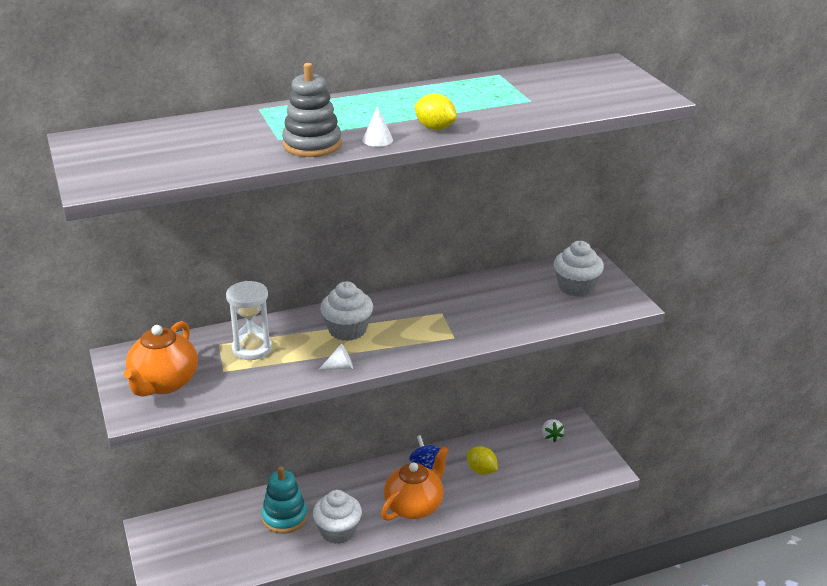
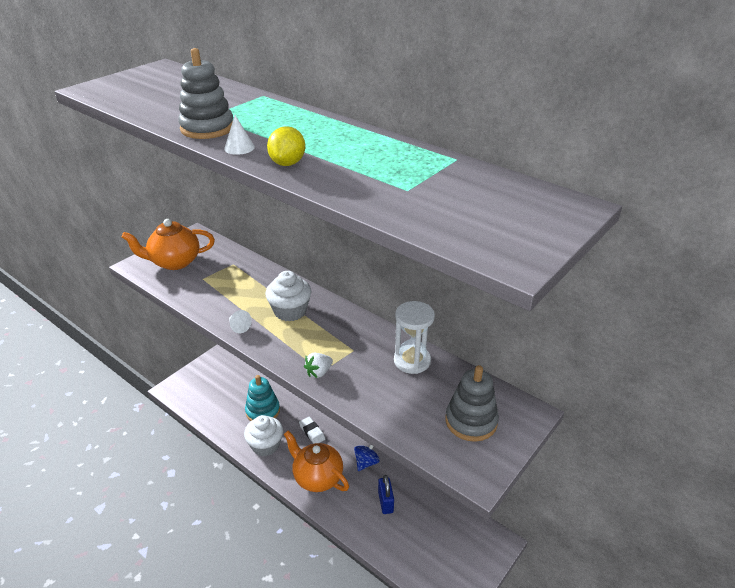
camera: 60 degrees right, 5 degrees up
white hourglass [226,281,272,360] -> white hourglass moved to [394,301,435,374]
orange teapot [381,446,448,521] -> orange teapot turned 150 degrees counterclockwise [284,431,349,492]
yellow lemon [467,446,498,475] -> blue padlock [378,475,394,514]
white strawberry [542,419,564,442] -> white strawberry moved to [304,353,333,378]
white cupcake [554,241,604,297] -> grey stacking toy [446,365,499,442]
none -> white eraser [299,417,325,444]

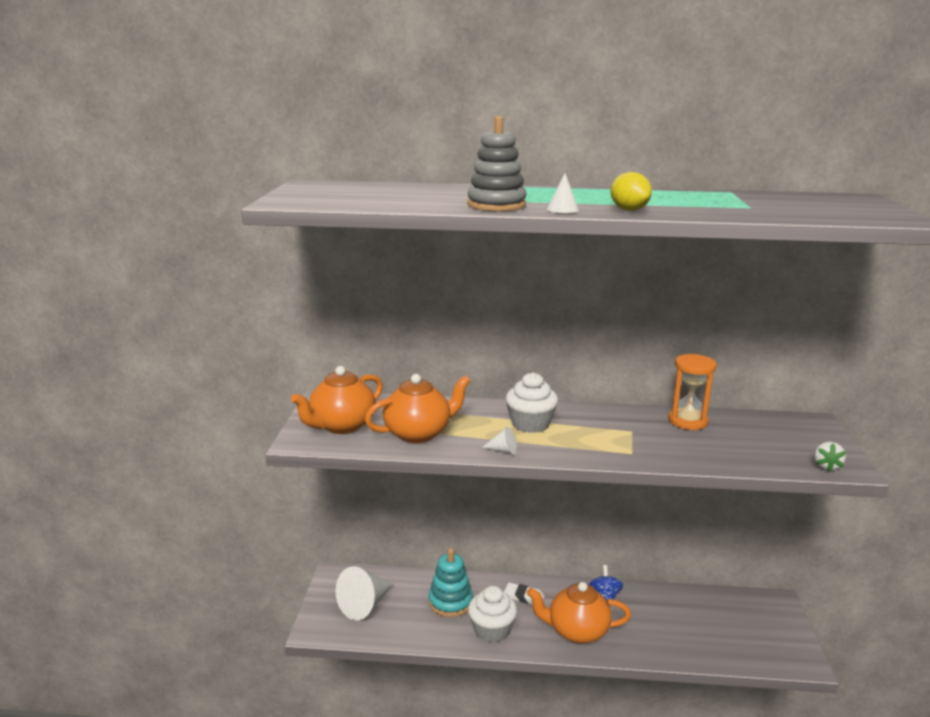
camera: 35 degrees left, 15 degrees down
white strawberry [304,353,333,378] -> white strawberry moved to [814,442,846,472]
blue padlock [378,475,394,514] -> none
white hourglass [394,301,435,374] -> orange hourglass [668,354,717,430]
grey stacking toy [446,365,499,442] -> none
none -> white cone [336,566,393,620]
none -> orange teapot [365,374,471,443]

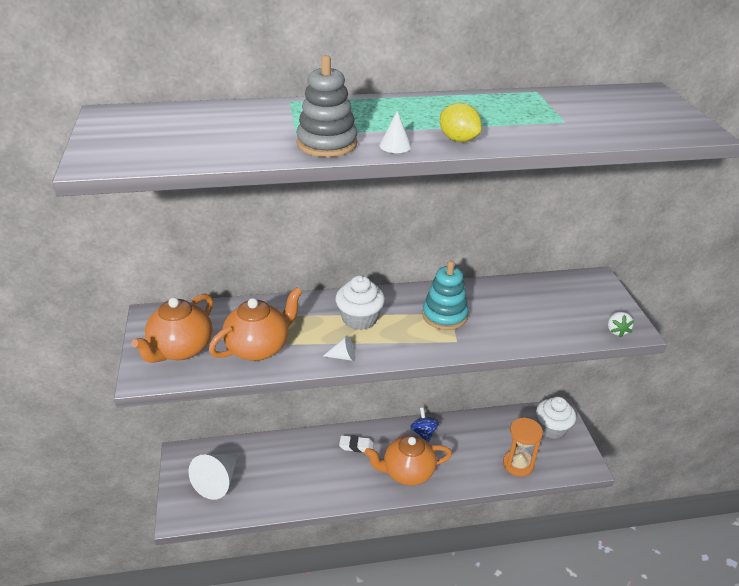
camera: 15 degrees left, 15 degrees up
turquoise stacking toy [429,548,473,617] -> turquoise stacking toy moved to [422,260,469,330]
white cupcake [468,586,517,643] -> white cupcake moved to [536,397,576,439]
orange hourglass [668,354,717,430] -> orange hourglass moved to [503,418,543,477]

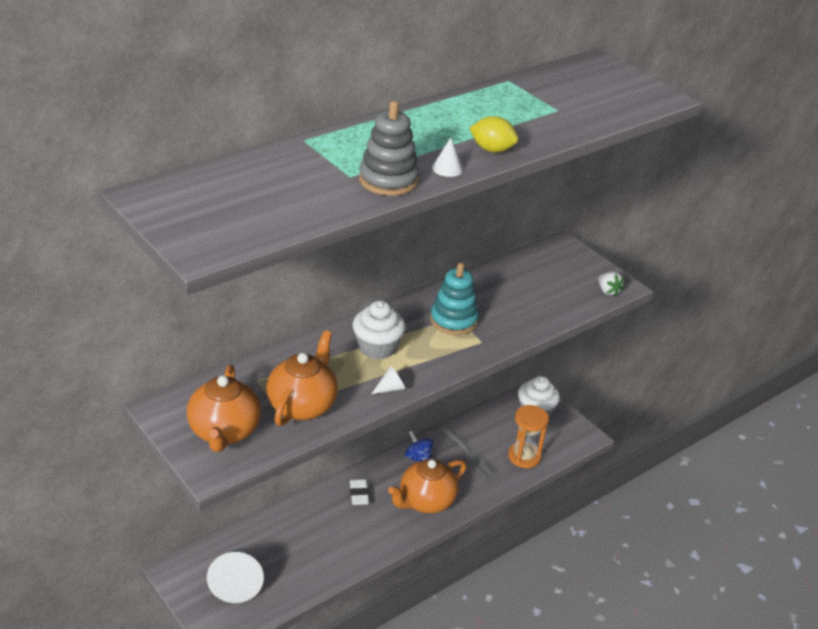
camera: 30 degrees left, 0 degrees up
white eraser [339,435,374,453] -> white eraser turned 75 degrees counterclockwise [350,479,369,505]
none -> grey fork [441,425,497,478]

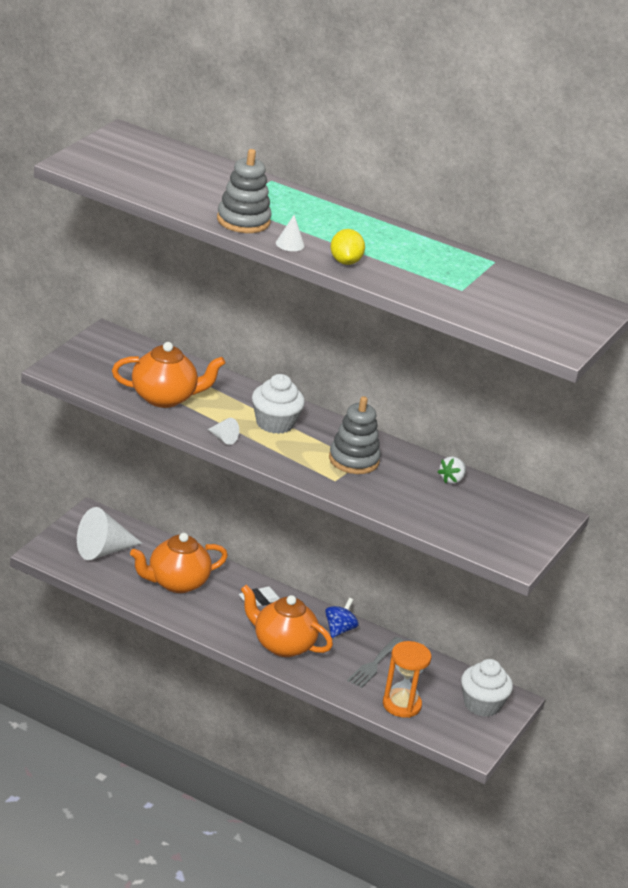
camera: 65 degrees right, 5 degrees down
orange teapot [187,364,261,452] -> orange teapot moved to [130,533,228,593]
turquoise stacking toy [430,263,479,335] -> grey stacking toy [329,396,381,474]
white strawberry [598,272,624,296] -> white strawberry moved to [438,457,466,484]

